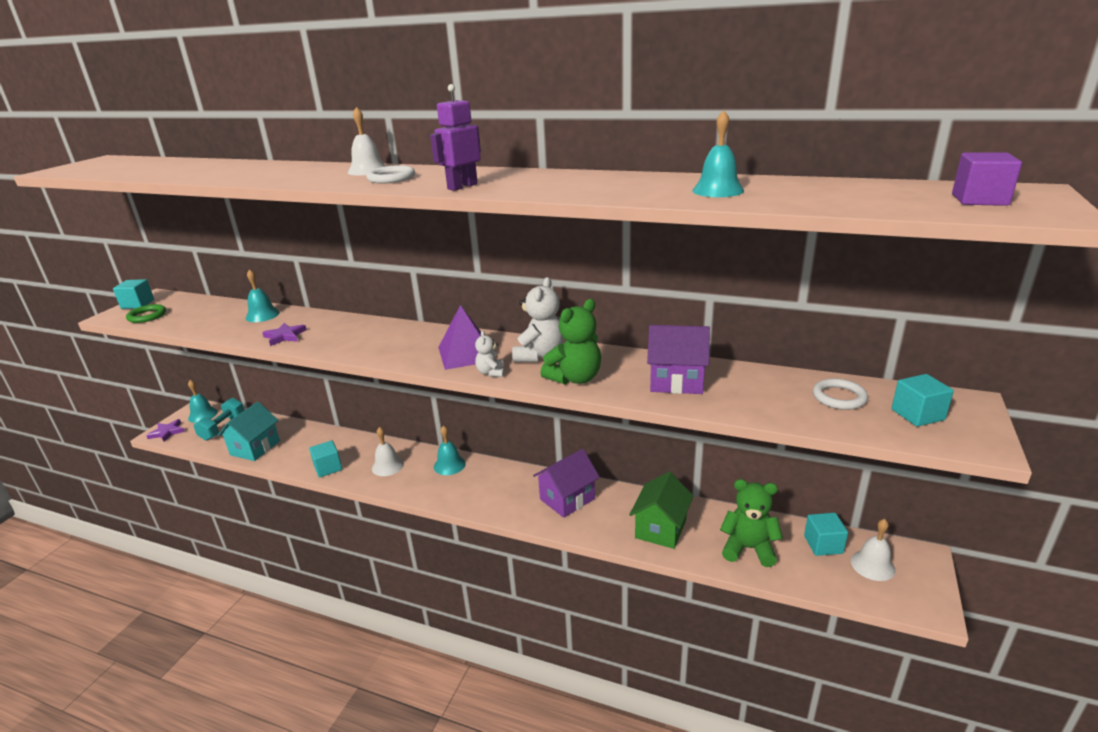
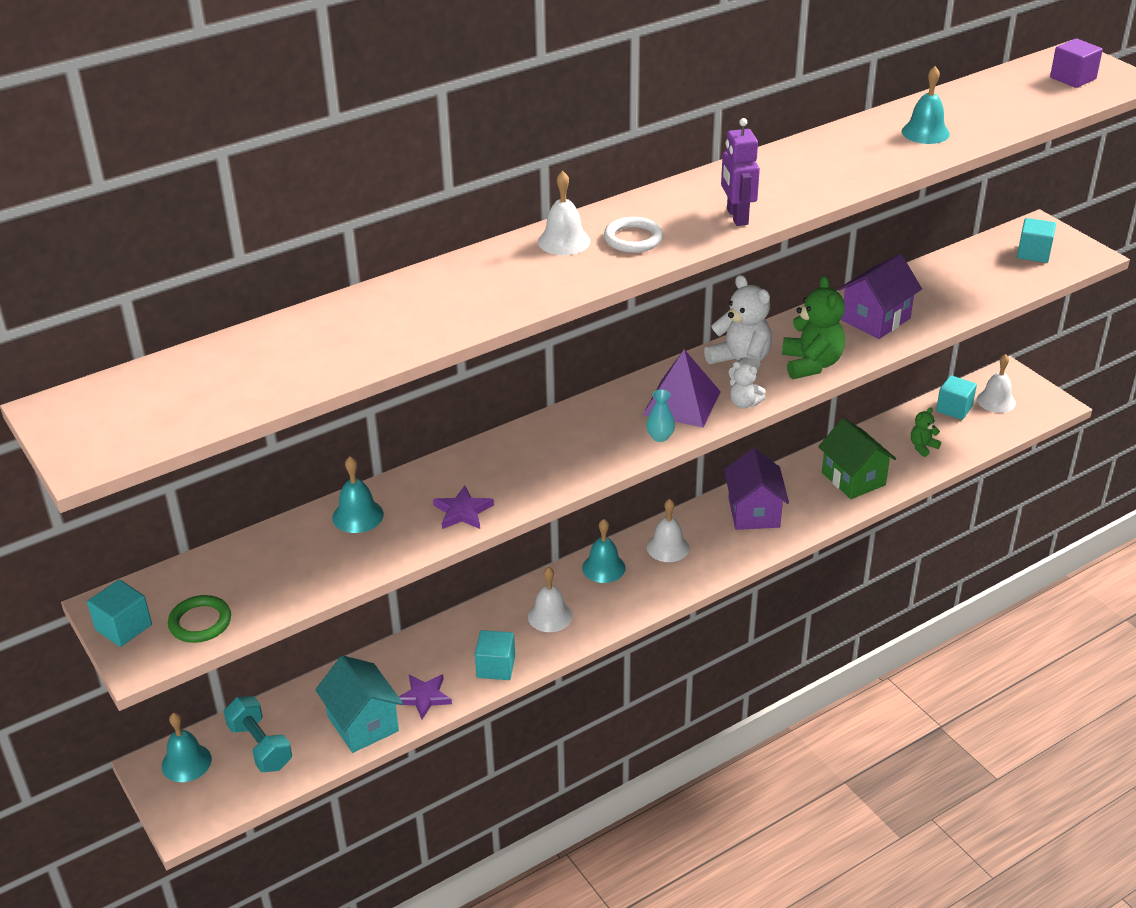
camera: 55 degrees left, 10 degrees up
purple star [146,419,185,442] -> purple star moved to [396,674,452,719]
green teddy bear [720,479,783,567] -> green teddy bear [911,407,941,457], size x0.54
white ring [813,378,868,410] -> none
none -> turquoise vase [646,389,675,442]
none -> white bell [647,499,689,562]

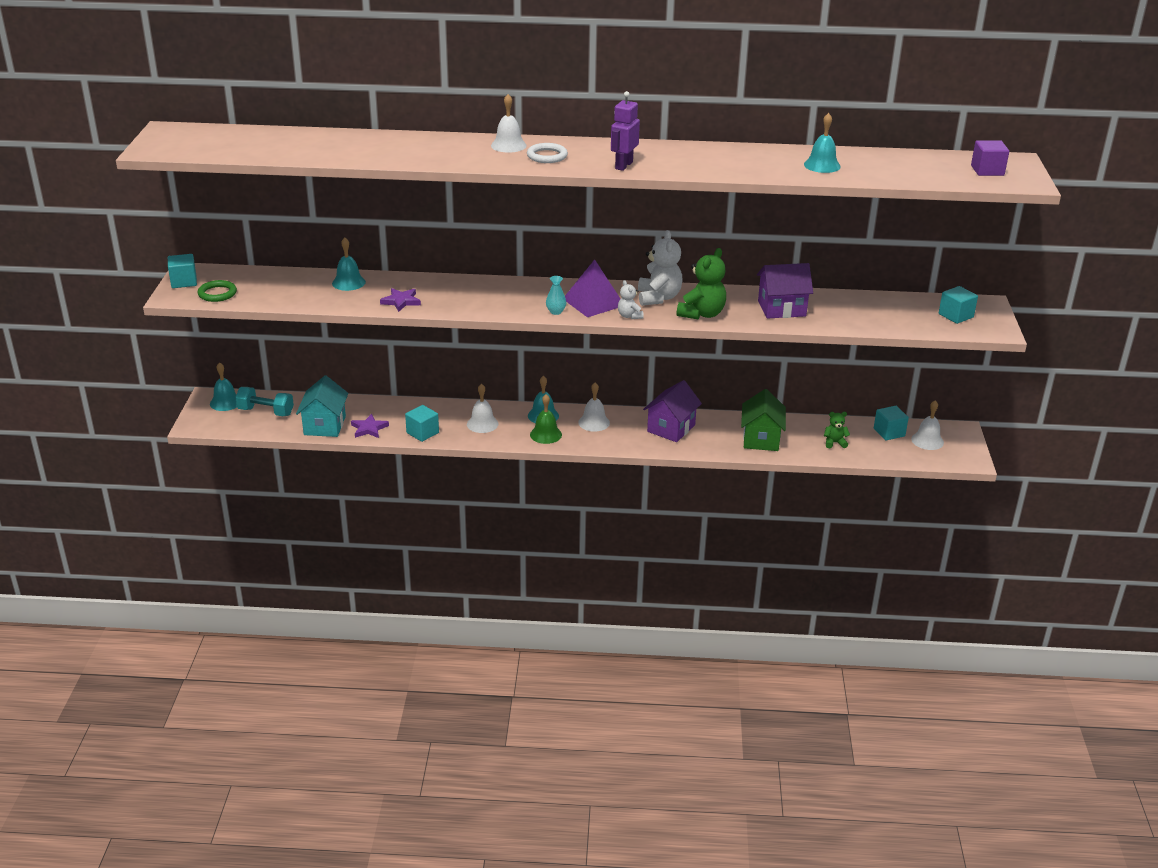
camera: 35 degrees right, 5 degrees down
turquoise dumbbell [224,696,292,772] -> turquoise dumbbell turned 75 degrees counterclockwise [235,387,294,416]
none -> green bell [530,394,562,444]

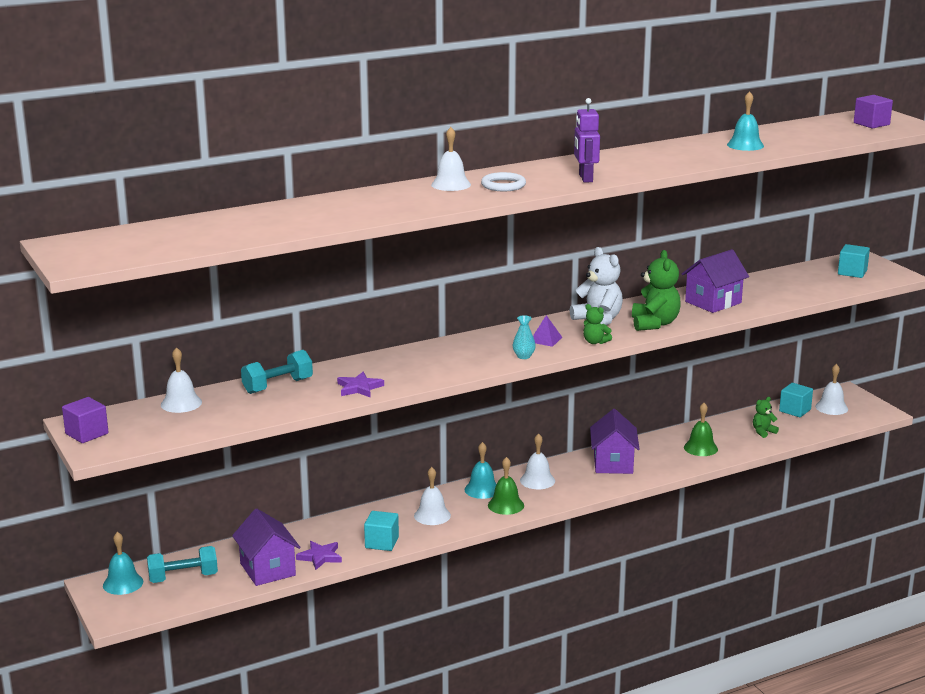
camera: 30 degrees left, 10 degrees down
turquoise cube [168,254,197,288] -> purple cube [62,397,109,443]
green ring [198,280,237,302] -> none
turquoise house [296,376,348,437] -> purple house [232,508,301,586]
turquoise bell [332,238,366,291] -> turquoise dumbbell [241,350,313,394]
purple pyramid [565,260,620,317] -> purple pyramid [533,315,562,347], size x0.51
white teddy bear [618,280,644,319] -> green teddy bear [583,304,612,344]
green house [741,389,786,451] -> green bell [684,403,718,456]
none -> white bell [161,347,202,413]

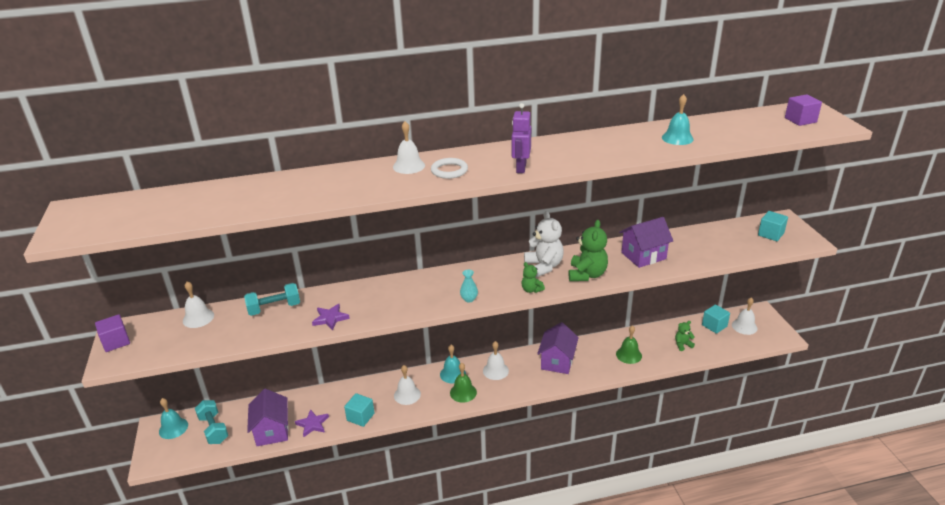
camera: 15 degrees right, 10 degrees up
turquoise dumbbell [147,546,218,583] -> turquoise dumbbell turned 60 degrees clockwise [195,400,229,444]
purple pyramid [533,315,562,347] -> none

